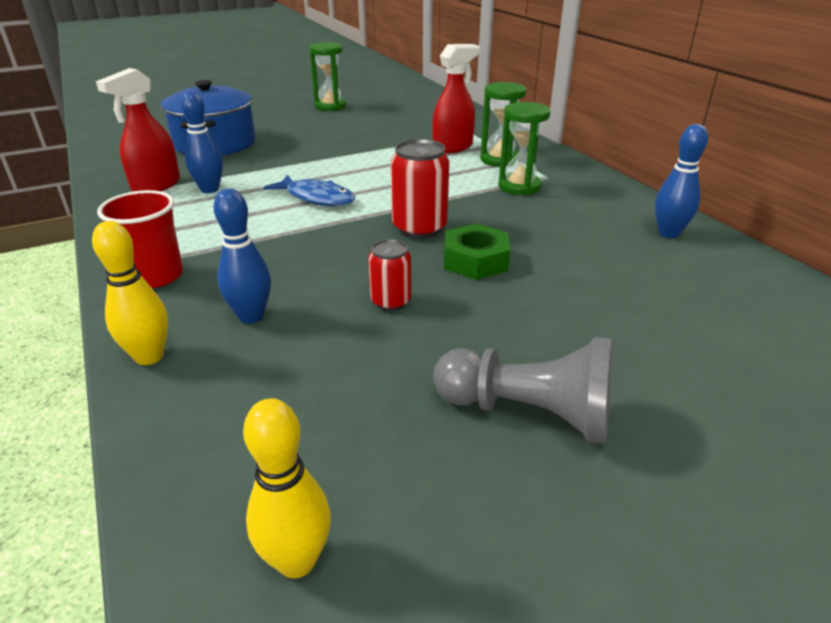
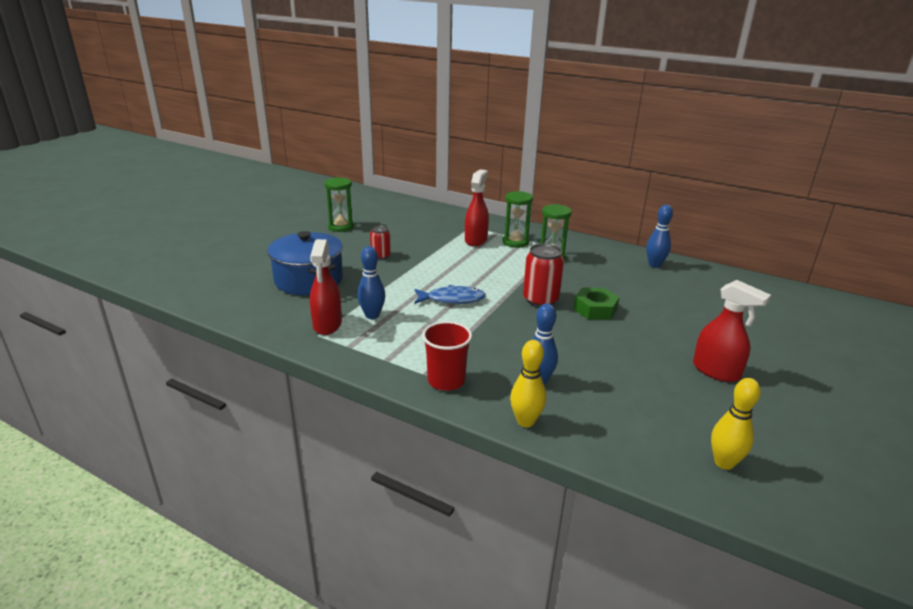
camera: 35 degrees left, 5 degrees down
red can [368,239,411,311] -> red can moved to [370,225,391,260]
grey pawn [433,337,613,444] -> red spray bottle [693,280,771,382]

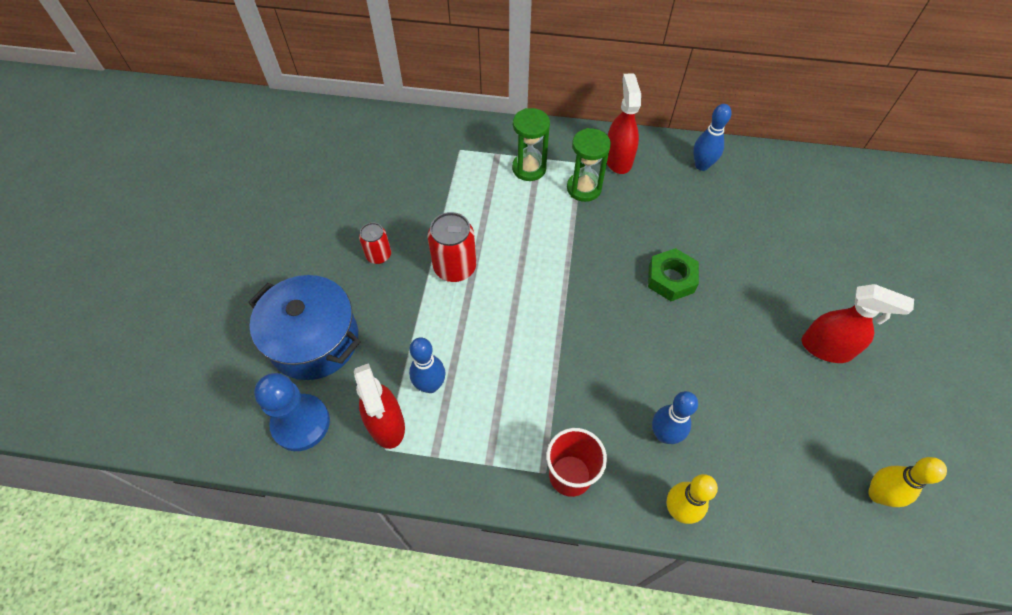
camera: 20 degrees left, 30 degrees up
green hourglass [324,177,354,232] -> none
blue fish [415,285,486,304] -> none
red spray bottle [465,169,489,246] -> red spray bottle moved to [607,73,641,174]
red can [523,244,564,307] -> red can moved to [428,212,476,282]
none -> blue pawn [254,373,330,451]

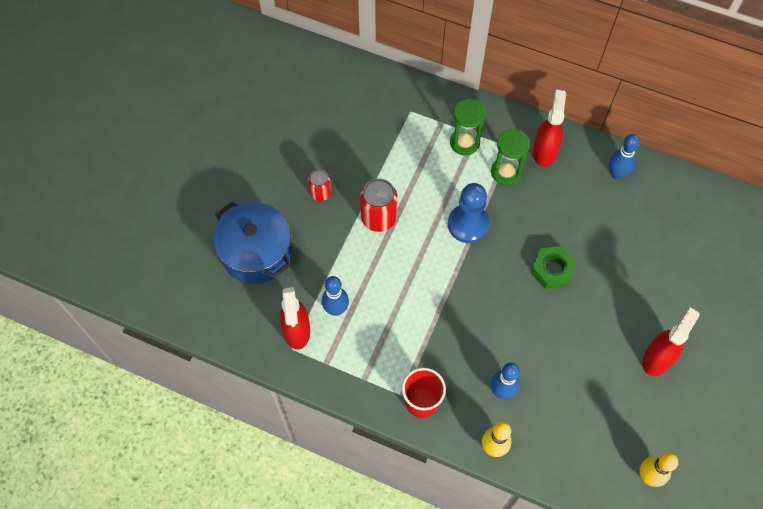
camera: 15 degrees right, 5 degrees up
blue pawn [254,373,330,451] -> blue pawn moved to [448,183,489,243]
red spray bottle [802,284,914,363] -> red spray bottle turned 90 degrees counterclockwise [642,307,700,376]

